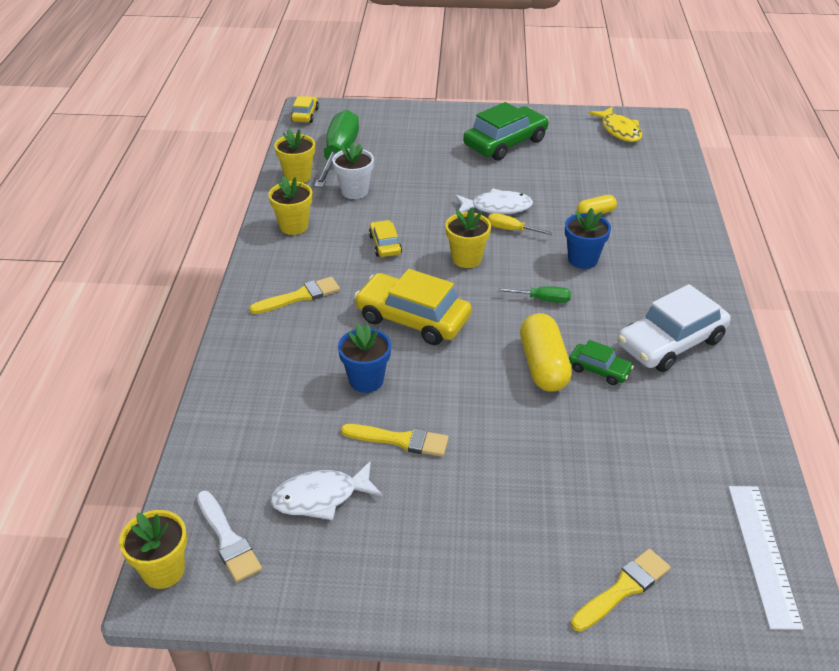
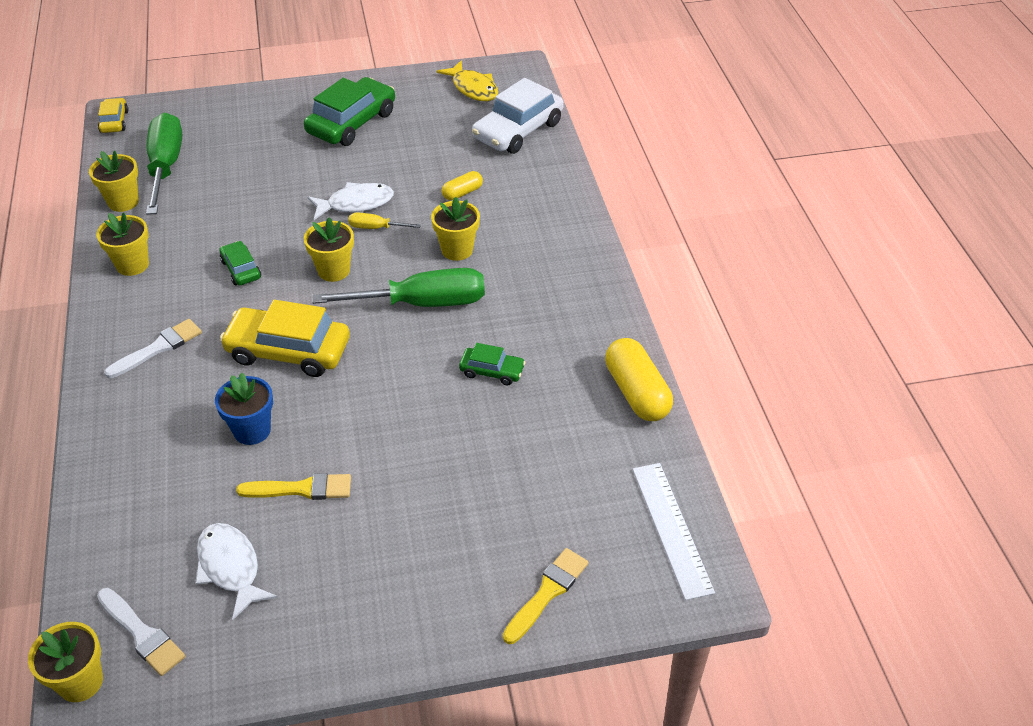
camera: 15 degrees left, 5 degrees up
yellow brush [249,277,340,314] -> white brush [104,319,202,378]
white fish [270,461,383,520] -> white fish turned 90 degrees clockwise [195,523,278,620]
white flower pot [332,143,374,199] -> none
yellow car [369,220,402,257] -> green car [219,241,261,286]
green screwdriver [497,286,571,303] -> green screwdriver [312,268,485,307], size x2.19
yellow capsule [520,313,572,392] -> yellow capsule moved to [605,338,673,421]
blue flower pot [565,208,611,269] -> yellow flower pot [431,197,480,261]
white car [617,284,731,372] -> white car moved to [472,78,564,154]

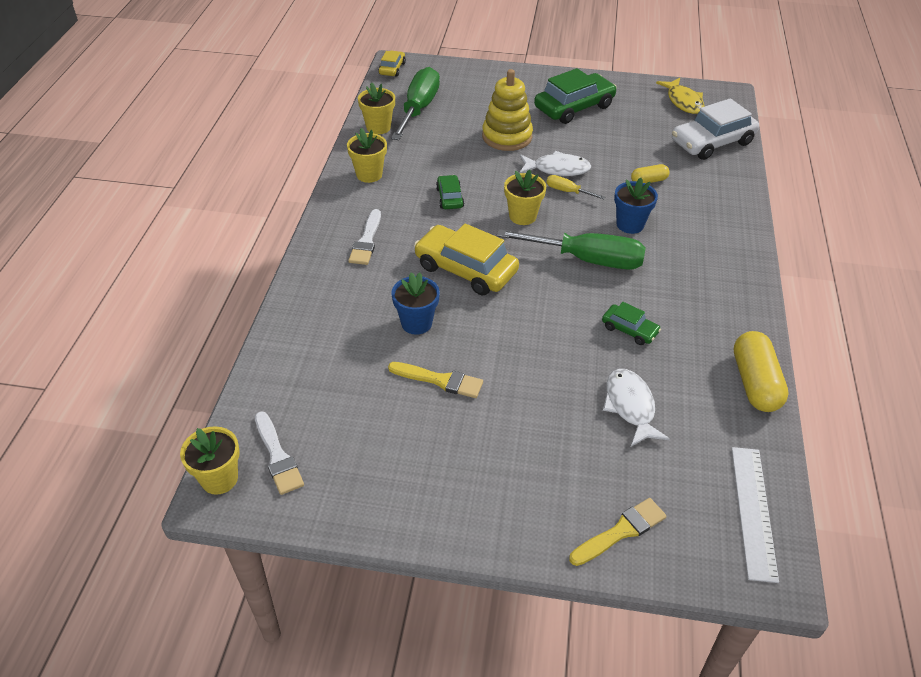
camera: 20 degrees right, 0 degrees up
white brush [104,319,202,378] -> white brush turned 120 degrees clockwise [348,209,381,265]
white fish [195,523,278,620] -> white fish moved to [603,369,670,446]
yellow flower pot [431,197,480,261] -> blue flower pot [614,178,658,234]
none -> yellow stacking toy [482,69,533,151]

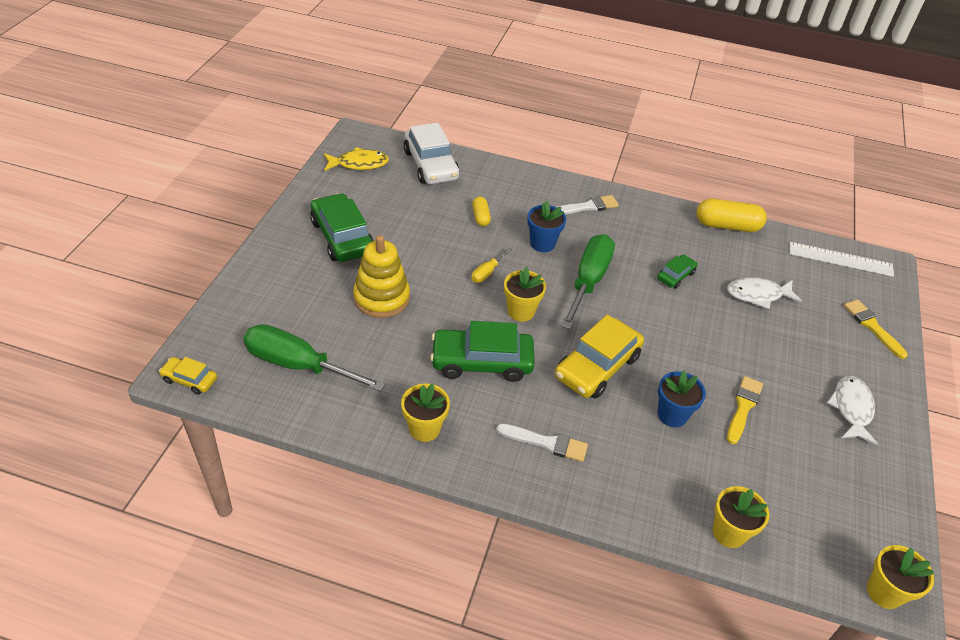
camera: 85 degrees left, 0 degrees up
white brush [255,411,304,495] -> white brush moved to [557,195,619,215]
yellow flower pot [358,82,395,134] -> yellow flower pot moved to [713,486,769,548]
green car [436,175,464,209] -> green car [430,321,535,382], size x1.95
white fish [519,151,591,176] -> white fish moved to [827,376,878,445]

